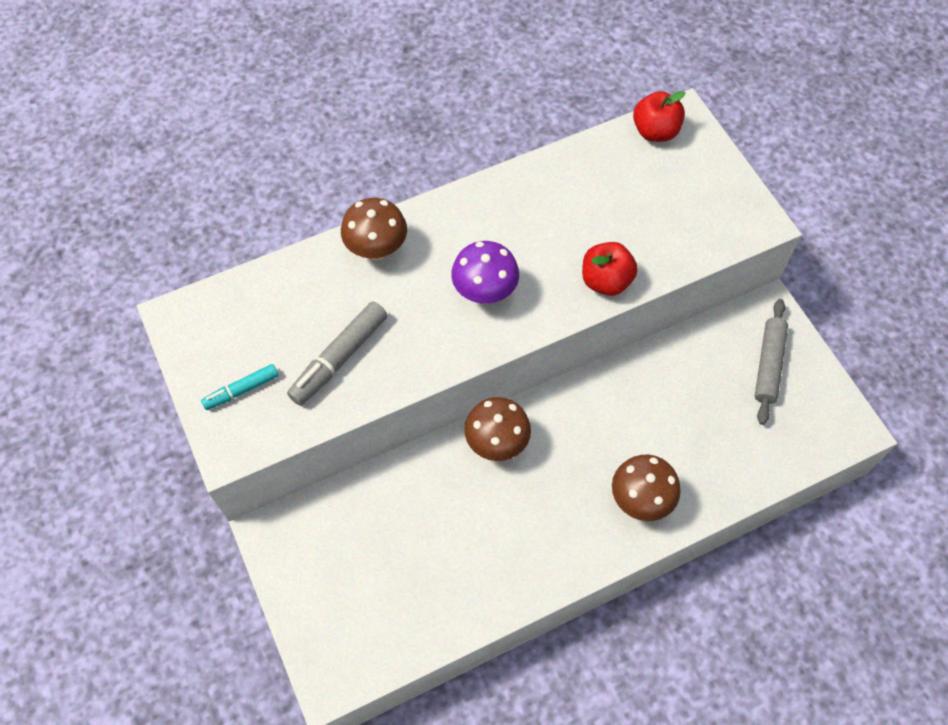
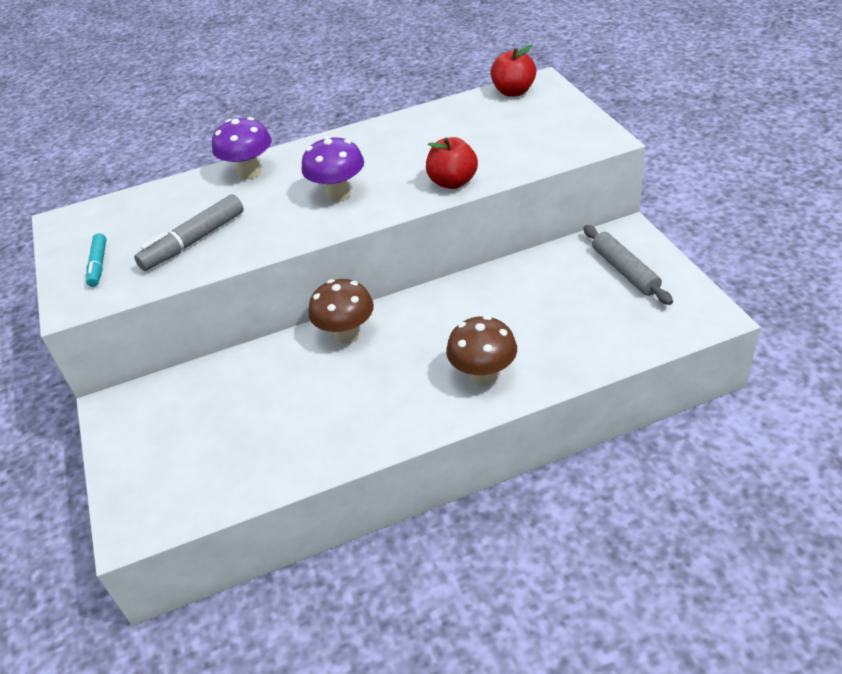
camera: 10 degrees right, 20 degrees down
turquoise marker [201,364,279,410] -> turquoise marker turned 75 degrees counterclockwise [86,233,106,287]
brown mushroom [341,198,407,261] -> purple mushroom [212,117,272,179]
grey rolling pin [755,299,788,425] -> grey rolling pin turned 45 degrees counterclockwise [583,225,673,305]

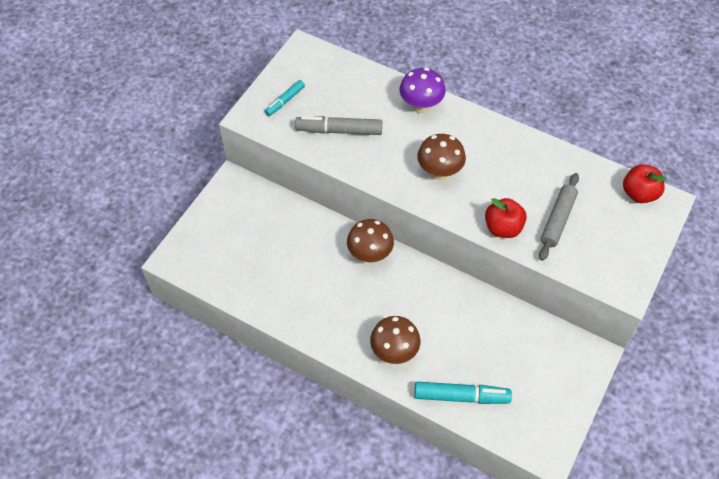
camera: 45 degrees right, 15 degrees up
purple mushroom [302,136,364,202] -> brown mushroom [417,134,466,180]
grey rolling pin [583,225,673,305] -> grey rolling pin moved to [539,173,579,261]
none -> turquoise marker [415,382,512,404]

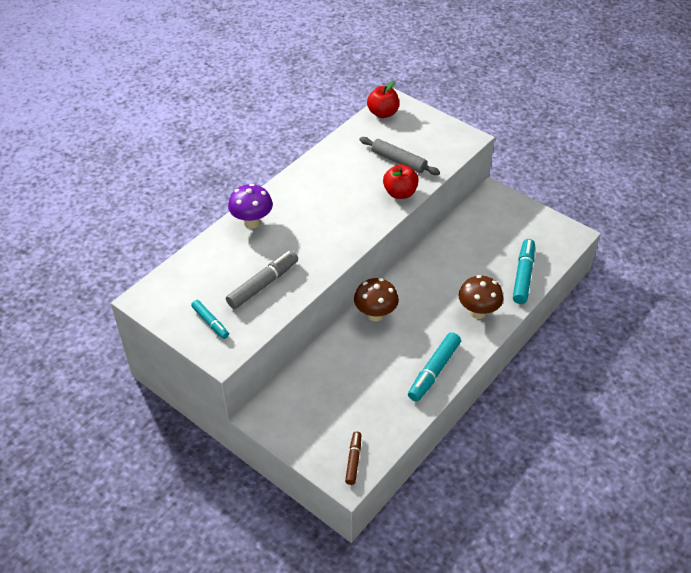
camera: 80 degrees left, 10 degrees down
grey marker [295,116,382,135] -> grey marker turned 150 degrees counterclockwise [226,251,298,309]
brown mushroom [417,134,466,180] -> none
none -> brown marker [345,431,361,485]
none -> turquoise marker [408,332,461,402]

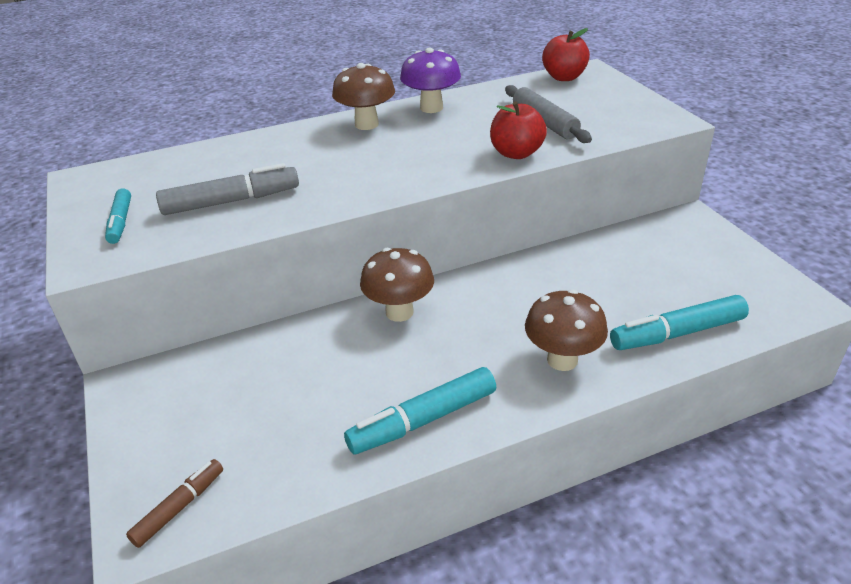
camera: 30 degrees right, 10 degrees down
purple mushroom [228,184,273,229] -> purple mushroom moved to [400,48,461,113]
turquoise marker [513,239,535,304] -> turquoise marker turned 150 degrees counterclockwise [610,295,749,350]
none -> brown mushroom [332,63,395,130]

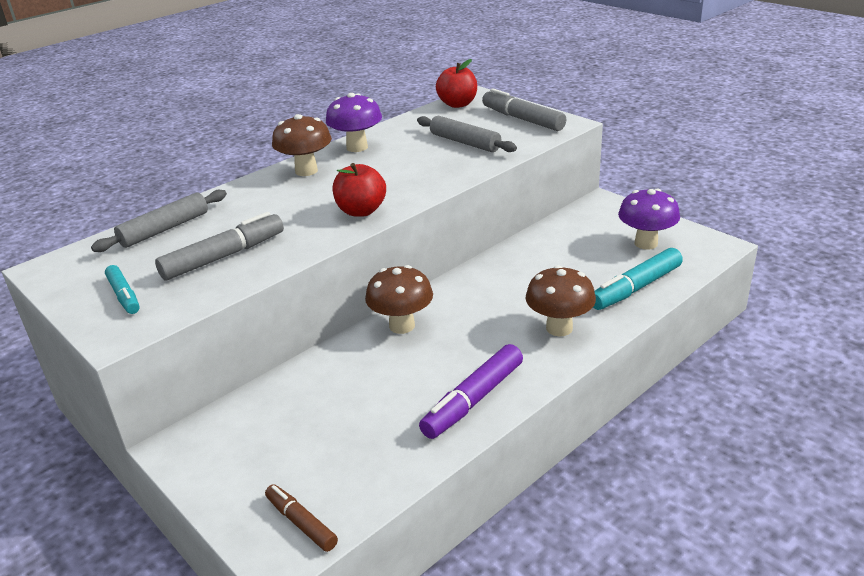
camera: 20 degrees left, 5 degrees down
brown marker [126,459,223,548] -> brown marker turned 60 degrees counterclockwise [265,484,338,552]
turquoise marker [344,367,496,454] -> purple marker [419,344,523,439]
red apple [490,101,547,159] -> red apple moved to [333,163,386,217]
none -> grey rolling pin [91,190,227,252]
none -> grey marker [482,88,566,131]
none -> purple mushroom [618,189,680,250]

